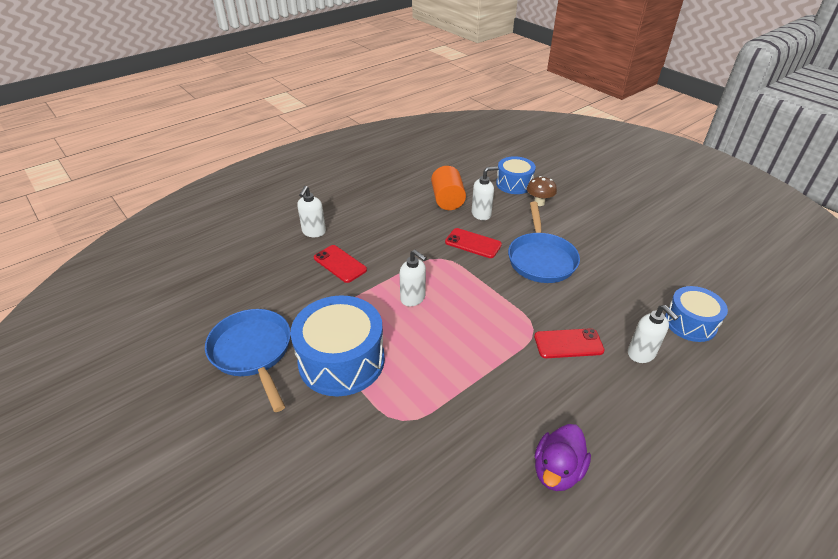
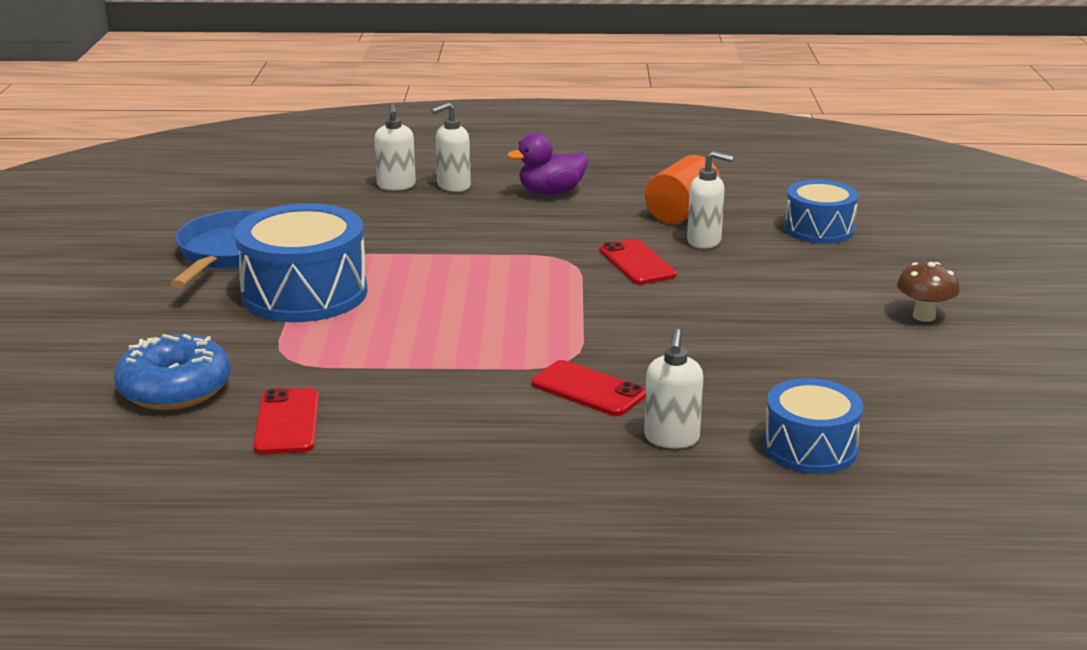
camera: 40 degrees right, 15 degrees down
red phone [314,245,367,283] -> red phone moved to [253,388,319,454]
white soap dispenser [399,250,427,306] -> white soap dispenser moved to [374,102,416,191]
blue pan [508,202,580,283] -> none
brown mushroom [527,176,557,206] -> brown mushroom moved to [897,262,960,322]
purple duck [534,424,591,491] -> purple duck moved to [507,133,588,195]
none -> blue donut [114,334,231,410]

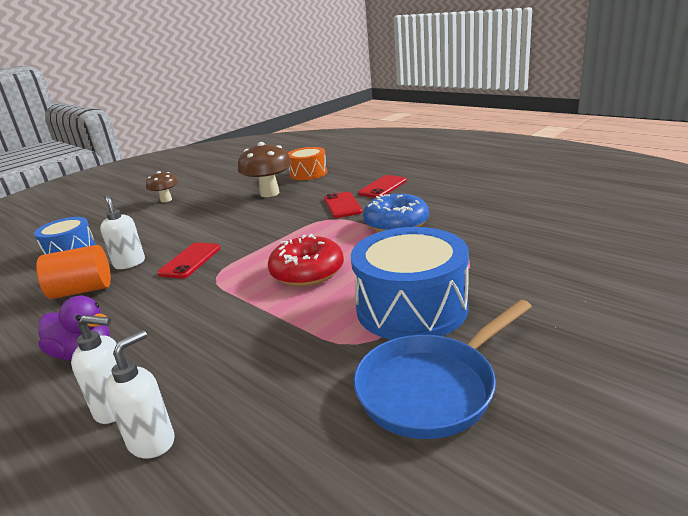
camera: 135 degrees left, 0 degrees up
blue donut [114,334,231,410] -> blue donut moved to [363,194,429,232]
red phone [253,388,319,454] -> red phone moved to [358,175,407,198]
white soap dispenser [644,329,703,448] -> none
blue drum [763,378,863,474] -> orange drum [288,147,327,180]
none -> brown mushroom [238,142,292,197]
none -> red donut [268,234,344,287]

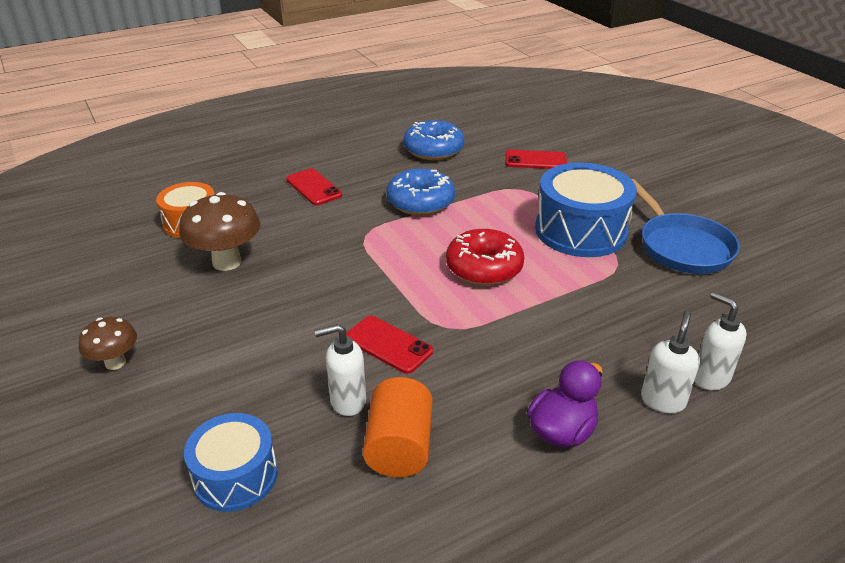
camera: 75 degrees left, 10 degrees up
red phone [324,192,363,218] -> red phone moved to [505,150,567,169]
none -> blue donut [403,120,464,160]

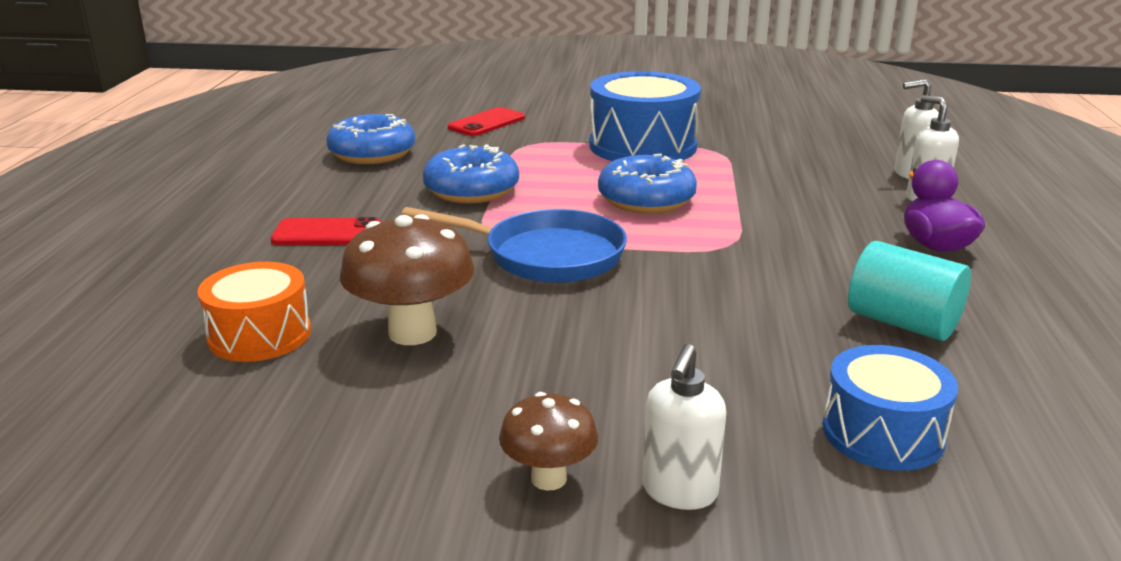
camera: 55 degrees left, 10 degrees down
white soap dispenser [314,324,366,416] -> white soap dispenser moved to [642,344,726,510]
red phone [346,316,433,374] -> none
orange cylinder [363,377,433,477] -> turquoise cylinder [848,241,971,341]
red donut [446,229,524,285] -> blue donut [598,154,697,214]
blue pan [632,179,740,274] -> blue pan moved to [401,207,627,283]

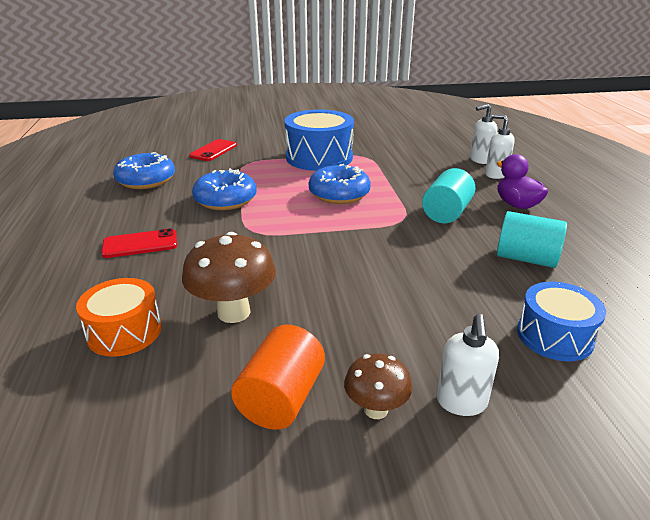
camera: 15 degrees left, 5 degrees up
blue pan [401,207,627,283] -> none
none -> orange cylinder [231,325,325,430]
none -> turquoise cylinder [422,168,476,223]

